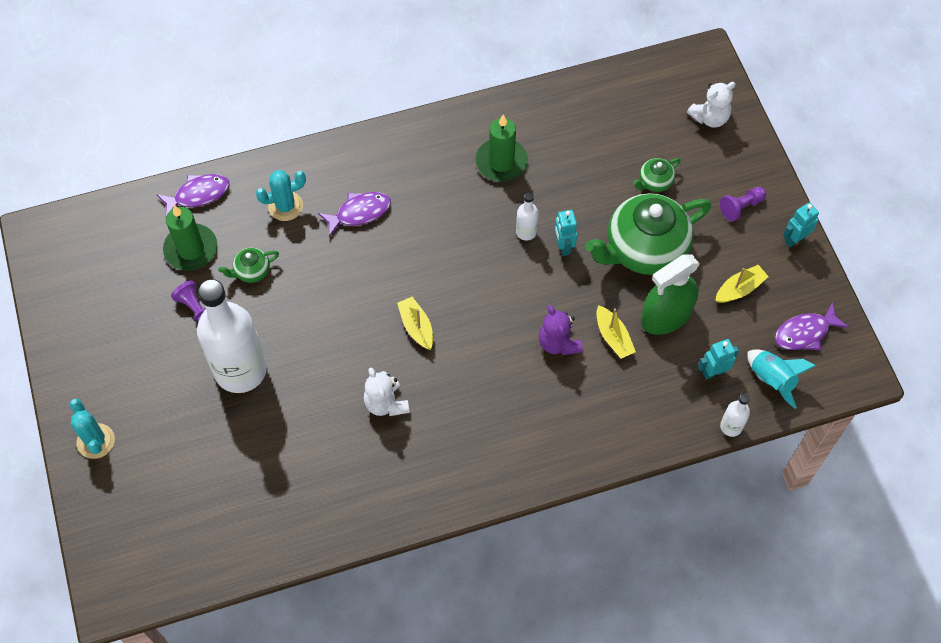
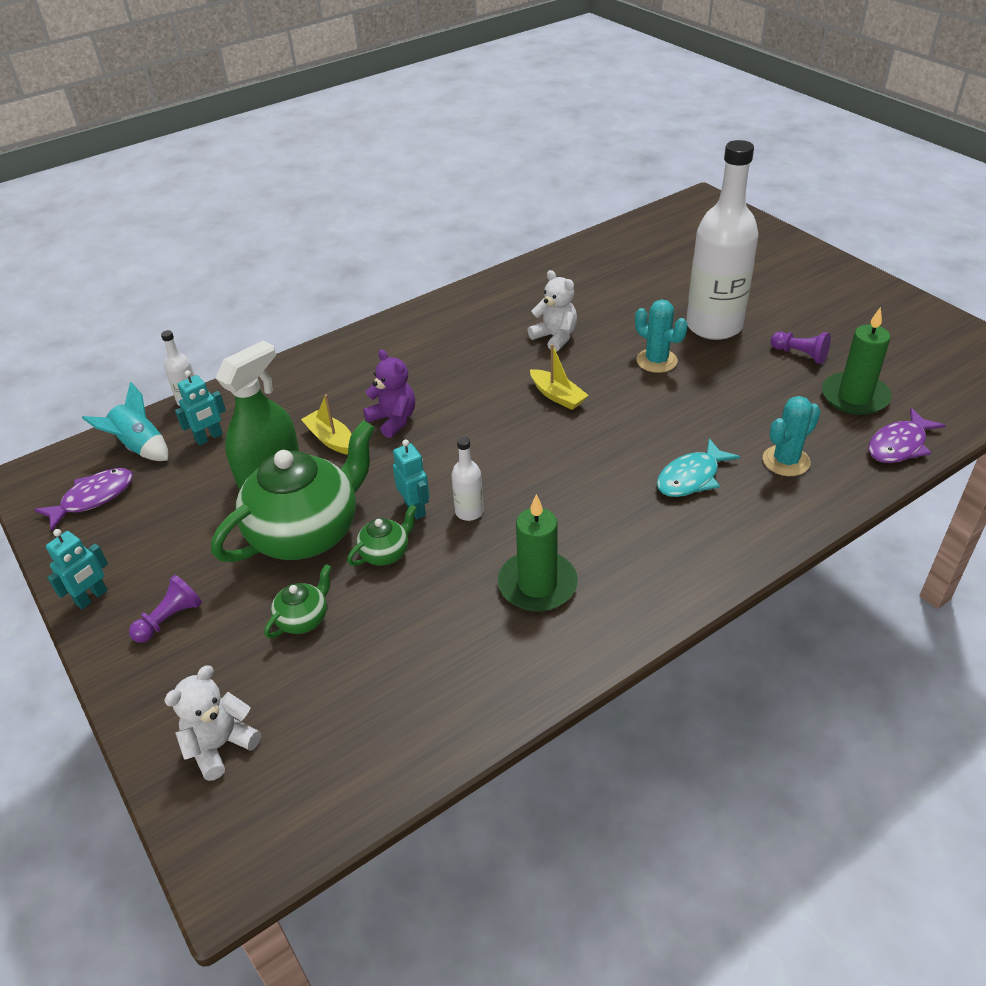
camera: 165 degrees right, 20 degrees down
turquoise cactus [70,398,115,459] -> turquoise cactus moved to [635,300,688,373]
green teapot [218,247,279,283] -> green teapot moved to [347,505,417,566]
purple fish [318,192,391,237] -> turquoise fish [657,438,740,497]
yellow boat [715,265,769,303] -> none

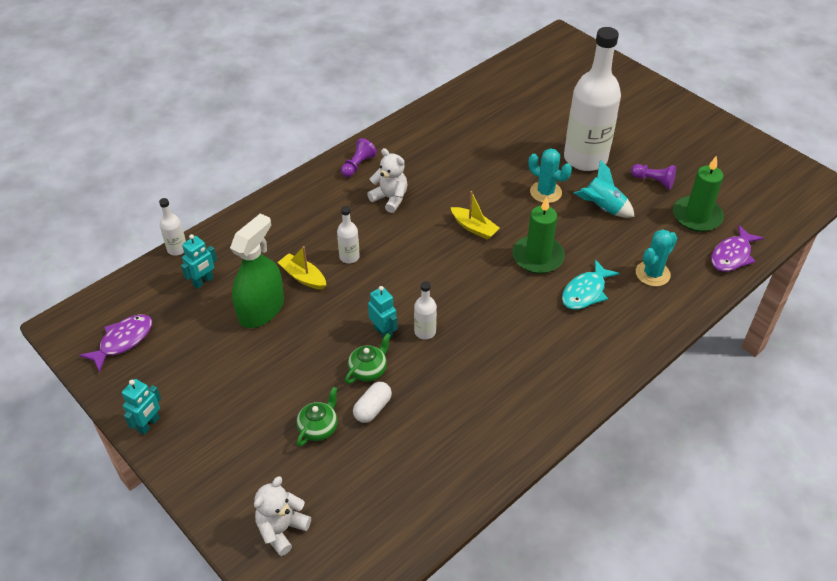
camera: 10 degrees left, 5 degrees up
turquoise rocket [82,382,168,461] -> turquoise rocket moved to [574,160,635,218]
purple pawn [129,575,202,643] -> purple pawn moved to [341,138,377,177]
green teapot [211,420,375,562] -> none
purple teddy bear [363,350,415,438] -> white bottle [337,206,360,263]
green candle [498,494,578,612] -> green candle moved to [512,197,565,274]
white teddy bear [528,270,577,352] -> white teddy bear moved to [367,148,408,213]
none -> white capsule [353,382,392,423]

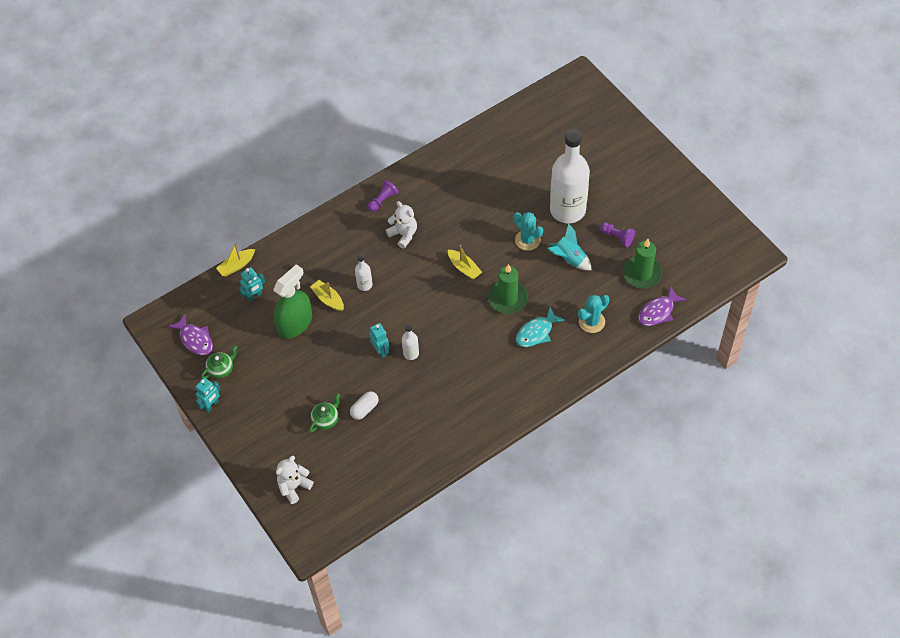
camera: 10 degrees right, 10 degrees up
purple fish [79,314,152,373] -> purple fish turned 90 degrees clockwise [168,314,213,355]
white bottle [159,198,186,256] -> yellow boat [216,243,255,276]
green teapot [345,333,391,384] -> green teapot moved to [201,345,237,379]

